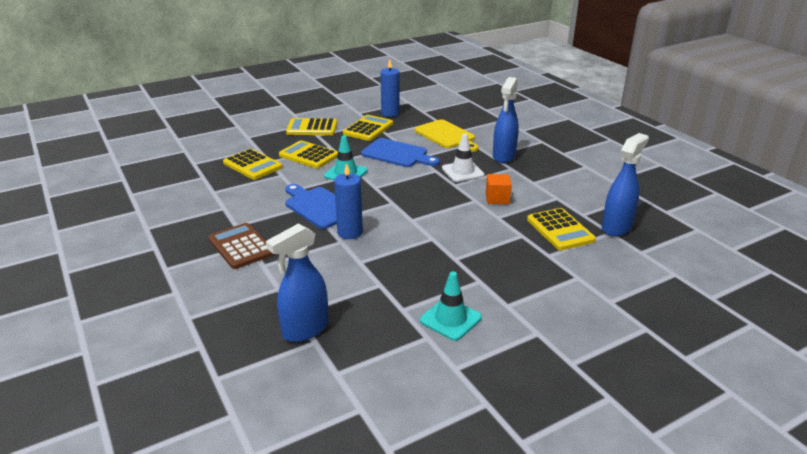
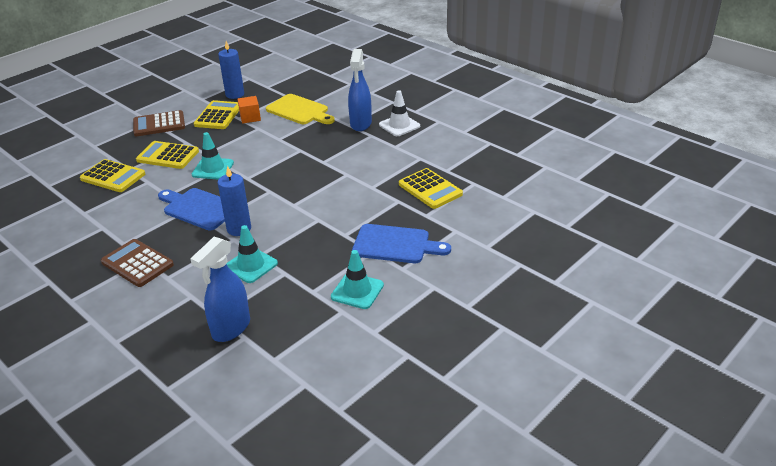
camera: 15 degrees left, 5 degrees up
yellow calculator [286,118,337,135] -> brown calculator [133,110,185,136]
blue cutting board [361,138,440,167] -> blue cutting board moved to [352,224,451,263]
white traffic cone [442,134,484,182] -> white traffic cone moved to [379,90,420,136]
orange cube [486,174,512,204] -> orange cube moved to [237,96,261,124]
blue spray bottle [602,133,649,236] -> none
none -> turquoise traffic cone [227,225,278,283]

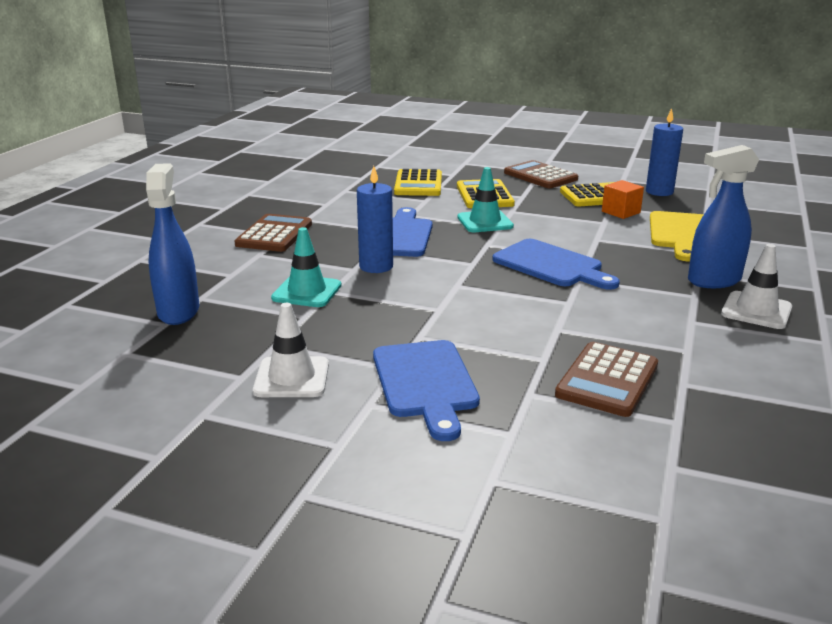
camera: 65 degrees right, 10 degrees down
blue spray bottle [190,237,250,342] -> blue spray bottle turned 75 degrees clockwise [146,163,199,325]
turquoise traffic cone [331,250,384,309] -> white traffic cone [253,303,329,397]
yellow calculator [399,168,463,209] -> brown calculator [555,342,658,417]
none -> blue cutting board [492,239,620,290]

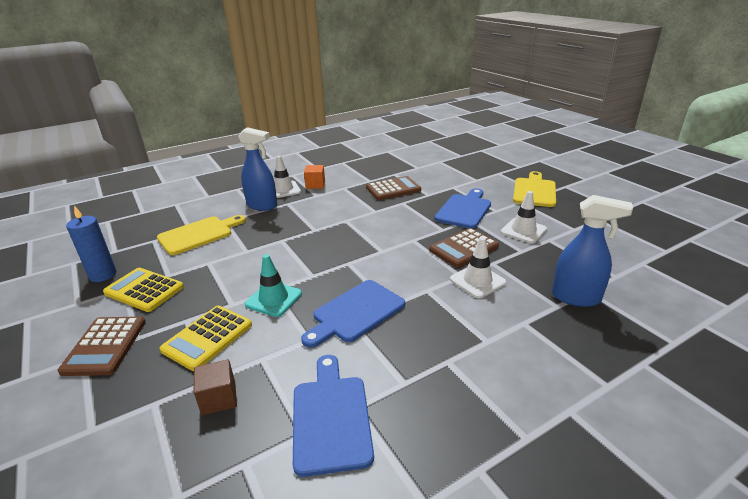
camera: 140 degrees left, 5 degrees up
blue spray bottle [146,163,199,325] -> blue spray bottle turned 105 degrees counterclockwise [552,195,633,307]
brown calculator [235,214,312,252] -> brown calculator moved to [429,228,499,268]
turquoise traffic cone [271,227,342,307] -> white traffic cone [450,237,506,298]
blue candle [357,166,393,273] -> none
yellow calculator [394,169,442,196] -> brown cube [194,359,237,416]
blue cutting board [492,239,620,290] -> blue cutting board moved to [293,355,374,477]
orange cube [602,180,644,219] -> orange cube moved to [304,165,325,189]
none -> yellow cutting board [513,171,556,207]

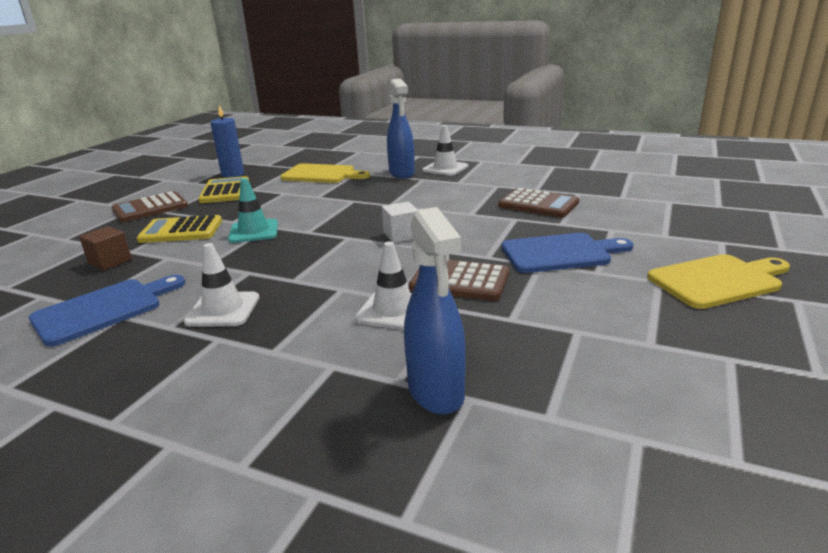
camera: 55 degrees right, 5 degrees down
blue cutting board [301,280,405,348] -> none
orange cube [304,165,325,189] -> none
white traffic cone [501,191,547,243] -> white traffic cone moved to [184,243,260,327]
none -> white cube [382,202,418,243]

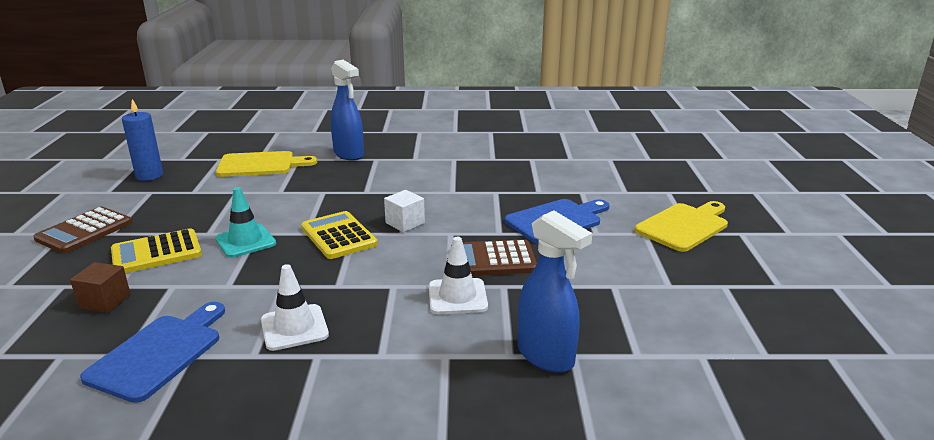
camera: 25 degrees left, 0 degrees up
yellow calculator [198,176,249,203] -> yellow calculator moved to [301,211,378,259]
white traffic cone [423,125,468,176] -> none
brown calculator [498,188,579,218] -> none

